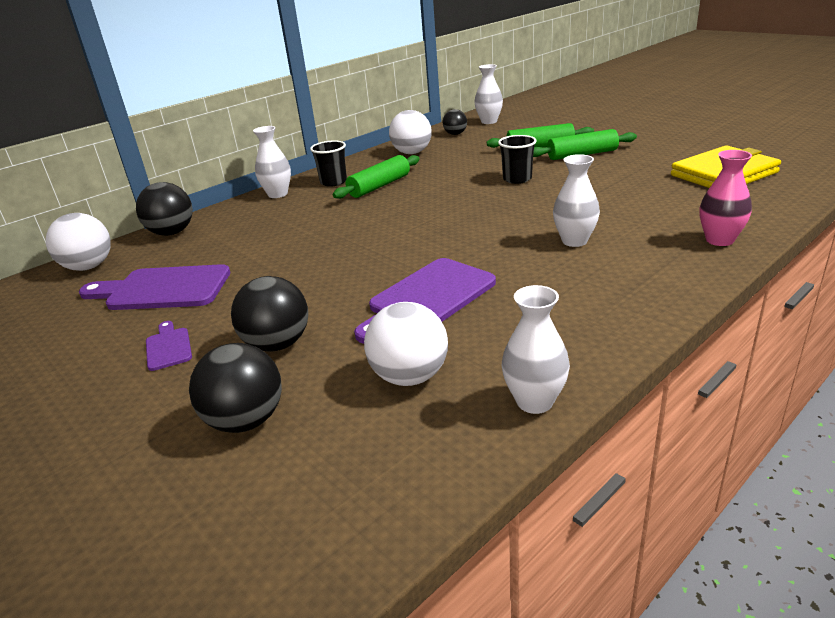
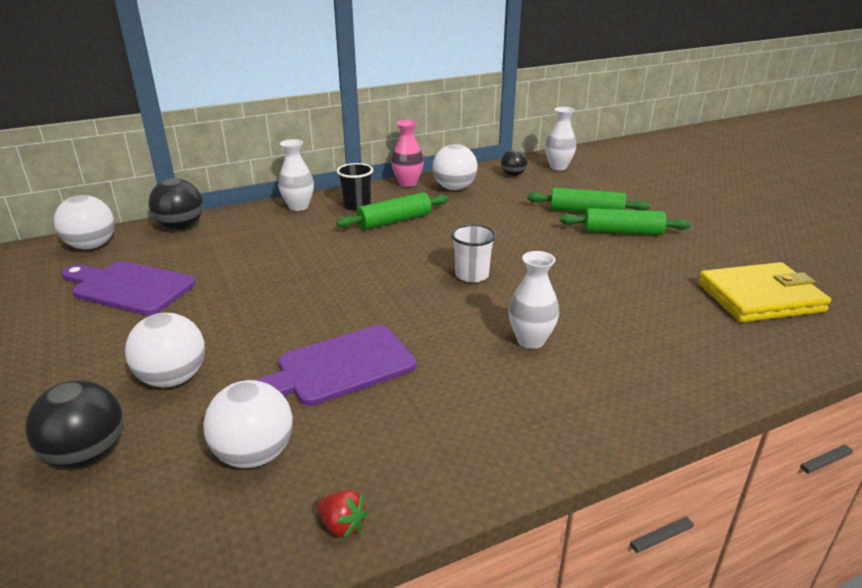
camera: 15 degrees right, 0 degrees up
purple cutting board [146,321,192,371] -> none
black ball [231,276,308,352] -> white ball [125,313,205,387]
black cup [498,135,536,184] -> none
white vase [502,285,570,414] -> red strawberry [317,490,368,538]
pink vase [700,150,752,246] -> pink vase moved to [391,120,424,187]
none -> white cup [451,224,496,283]

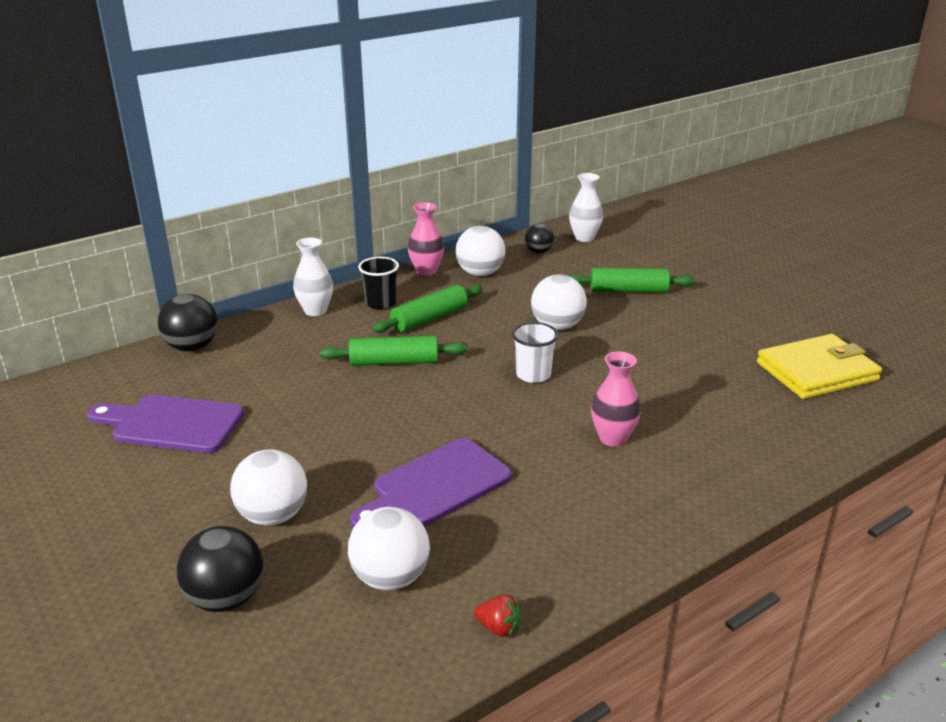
camera: 10 degrees left, 0 degrees up
white ball [54,195,115,249] -> white ball moved to [531,274,587,330]
white vase [509,251,559,349] -> pink vase [591,351,641,447]
green rolling pin [560,208,691,235] -> green rolling pin moved to [320,336,467,366]

